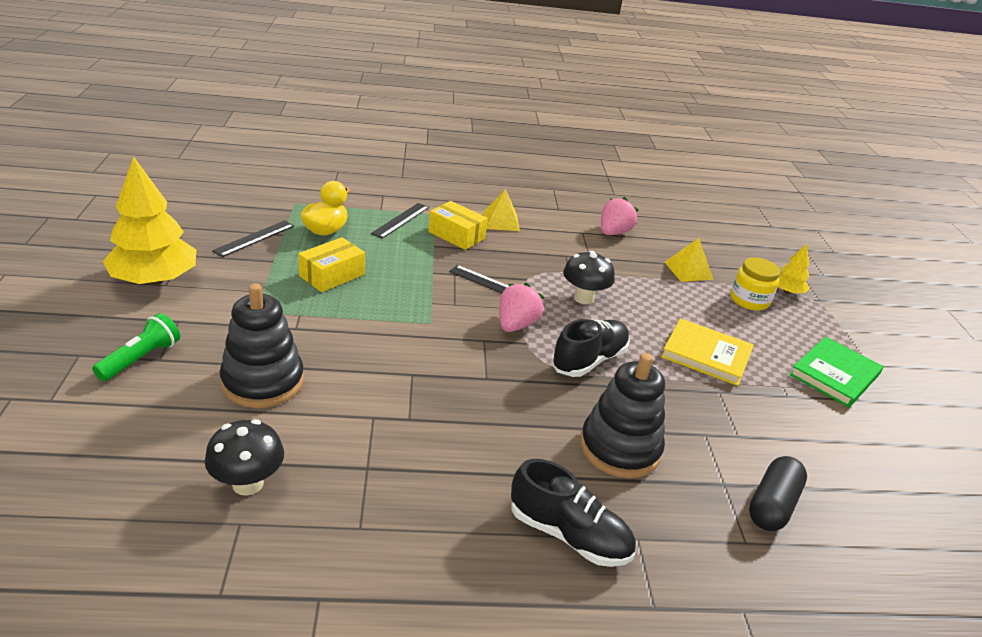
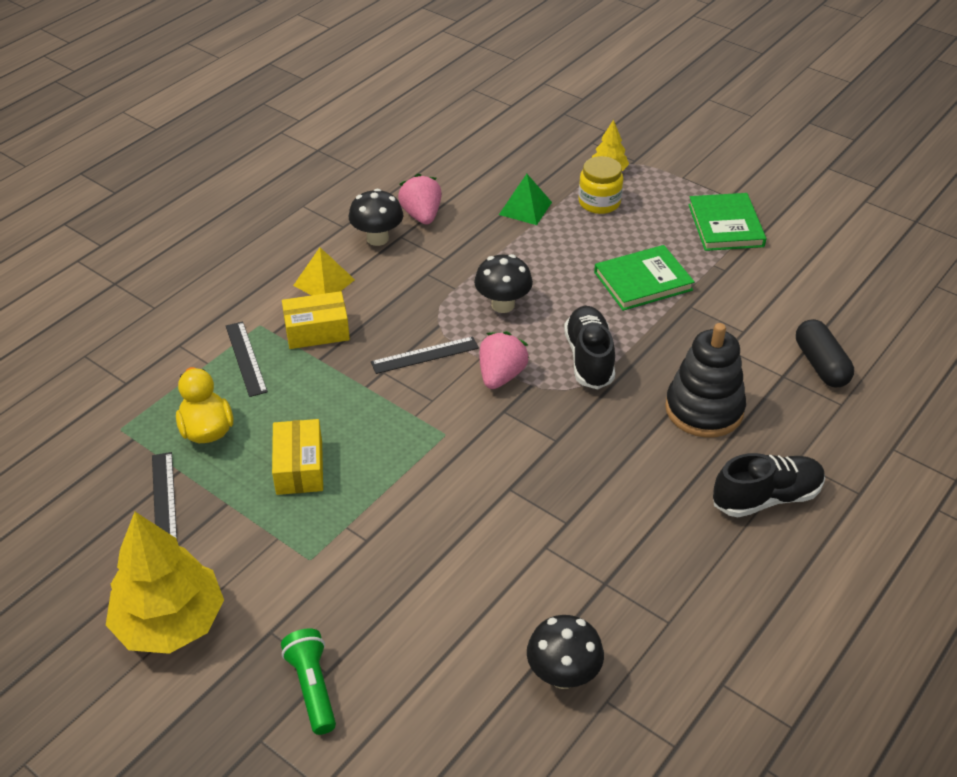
camera: 45 degrees left, 10 degrees up
black stacking toy [220,284,304,408] -> none
pink strawberry [499,282,544,332] -> pink strawberry turned 45 degrees clockwise [479,331,529,389]
yellow book [661,318,754,386] -> green book [594,245,695,311]
yellow pyramid [665,238,714,282] -> green pyramid [499,174,552,225]
none -> black mushroom [349,189,403,246]

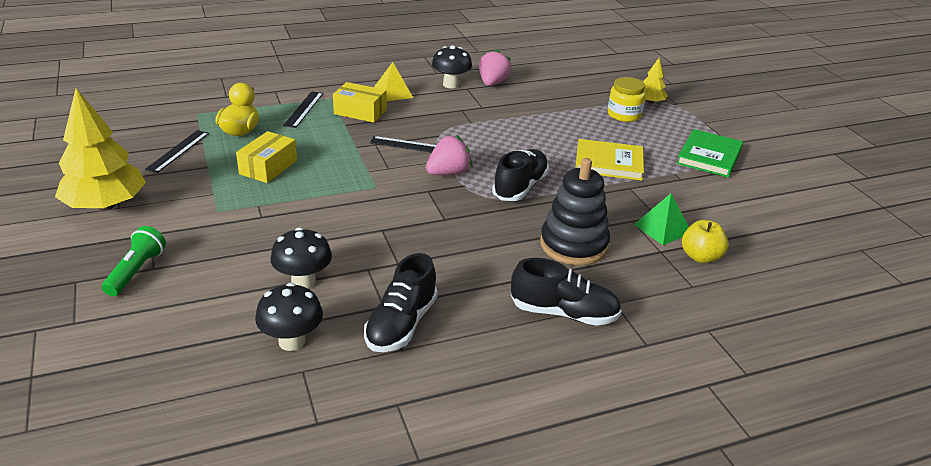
camera: 30 degrees right, 10 degrees down
black mushroom [474,254,533,313] -> black mushroom moved to [270,228,332,289]
green pyramid [499,174,552,225] -> green pyramid moved to [634,193,689,245]
green book [594,245,695,311] -> yellow book [575,139,644,181]
black capsule [796,319,854,387] -> yellow apple [682,220,728,263]
none -> black shoe [364,253,438,352]

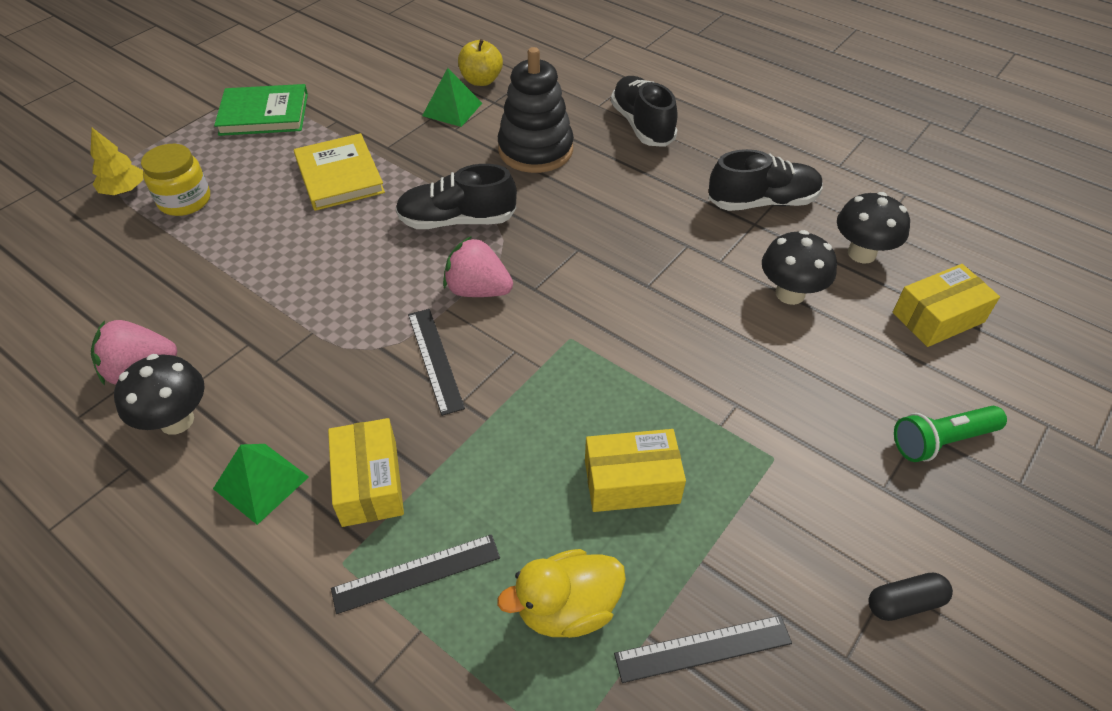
camera: 120 degrees left, 15 degrees up
yellow tree [55,88,146,210] -> black capsule [868,573,953,621]
yellow pyramid [374,62,413,101] -> green pyramid [213,444,309,525]
none -> yellow box [893,264,1000,347]

